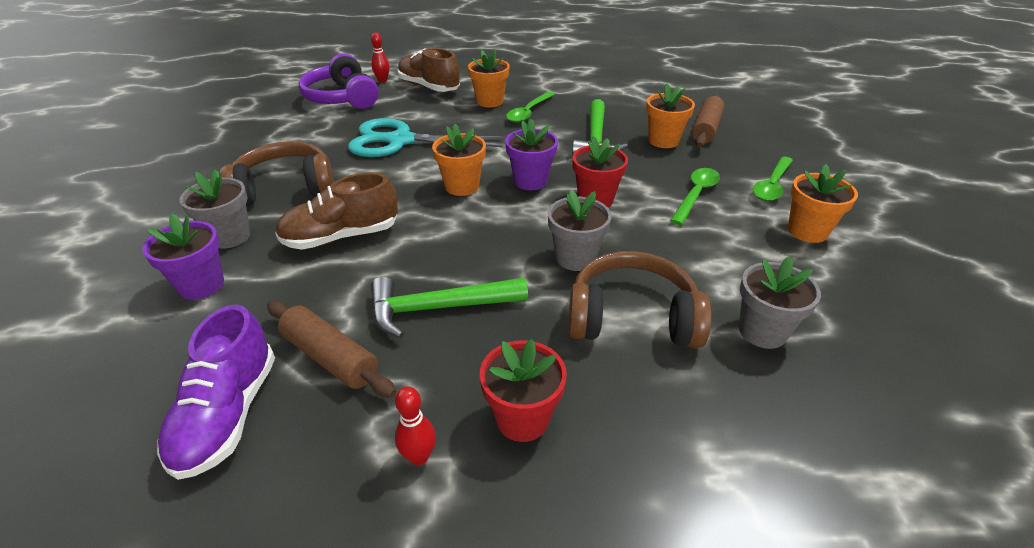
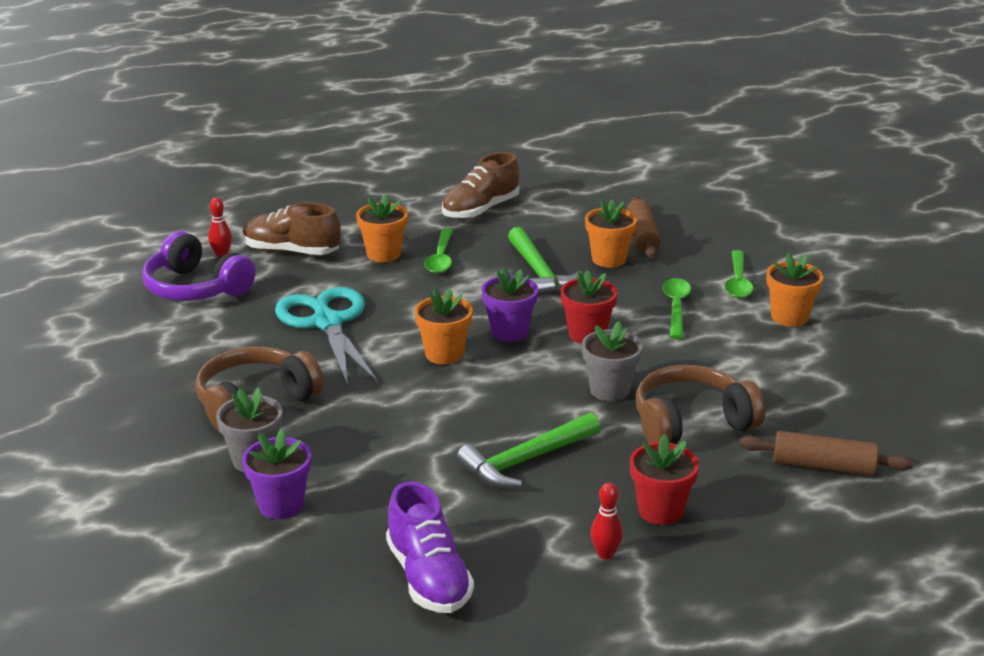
camera: 25 degrees left, 10 degrees down
brown rolling pin [267,301,396,398] -> brown rolling pin moved to [740,431,913,476]
brown shoe [275,172,398,250] -> brown shoe moved to [442,152,520,219]
turquoise scissors [348,118,505,157] -> turquoise scissors turned 90 degrees clockwise [275,287,378,386]
grey flower pot [739,256,821,349] -> none

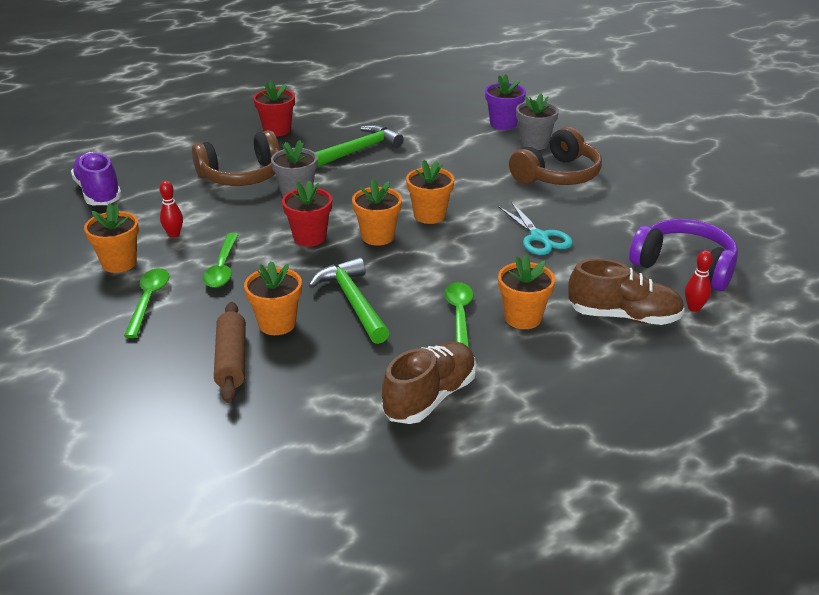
camera: 175 degrees right, 5 degrees up
turquoise scissors [275,287,378,386] -> turquoise scissors [498,202,573,255], size x0.62
purple shoe [386,481,474,613] -> purple shoe moved to [71,152,122,205]
purple flower pot [482,267,538,342] -> orange flower pot [352,179,402,246]
red bowling pin [591,483,623,560] -> red bowling pin moved to [160,181,183,238]
brown rolling pin [740,431,913,476] -> none

